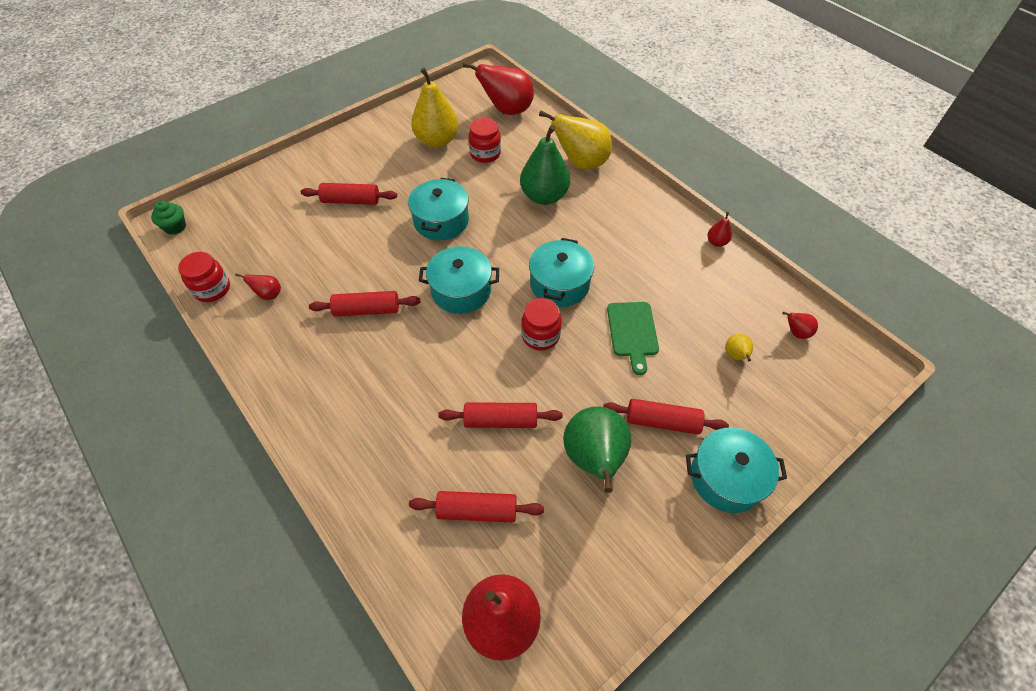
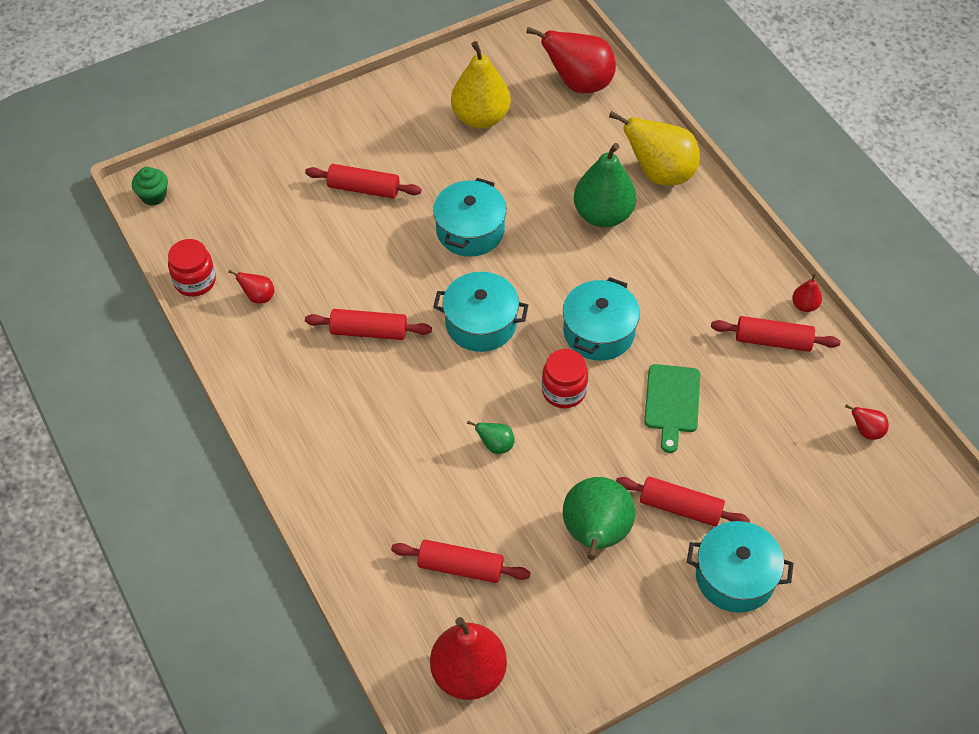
camera: 10 degrees right, 0 degrees up
red rolling pin [438,403,563,428] -> red rolling pin moved to [711,316,840,352]
red jar [469,118,501,163] -> none
yellow pear [725,334,753,361] -> none
none -> green pear [467,421,515,454]

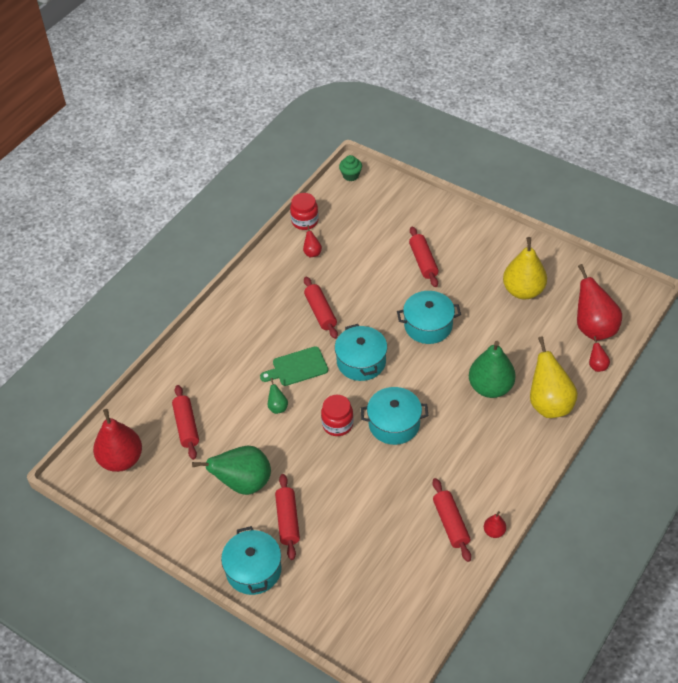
camera: 65 degrees right, 5 degrees down
green cutting board [644,364,700,453] -> green cutting board moved to [260,346,328,386]
red pear [845,404,889,440] -> red pear moved to [589,336,610,372]

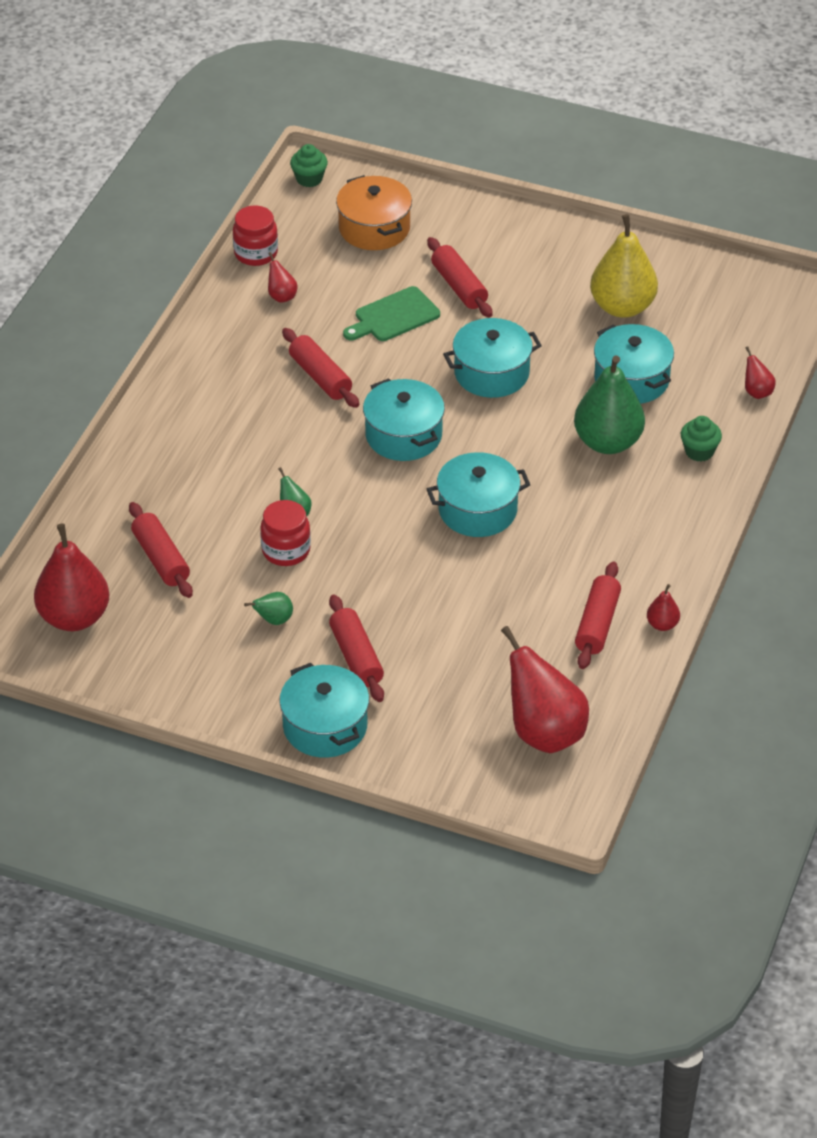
camera: 15 degrees left, 5 degrees down
green pear [192,445,271,495] -> green pear [244,592,293,625], size x0.45
green cutting board [260,346,328,386] -> green cutting board moved to [343,286,440,341]
red jar [321,395,354,436] -> red jar moved to [260,500,311,566]
red rolling pin [433,478,471,562] -> red rolling pin turned 45 degrees clockwise [575,562,621,669]
yellow pear [530,336,578,418] -> green cupcake [681,416,722,461]
red pear [577,264,622,340] -> red pear moved to [501,626,589,753]
none -> orange pot [336,175,412,250]
none -> turquoise pot [594,324,674,404]

